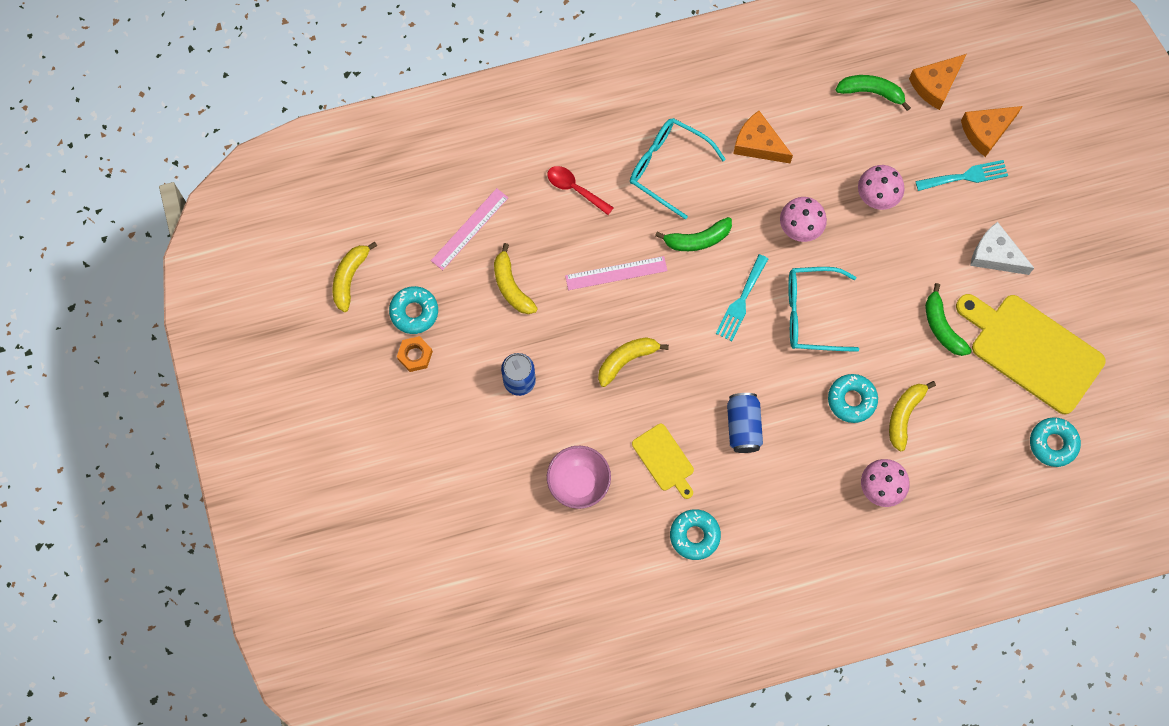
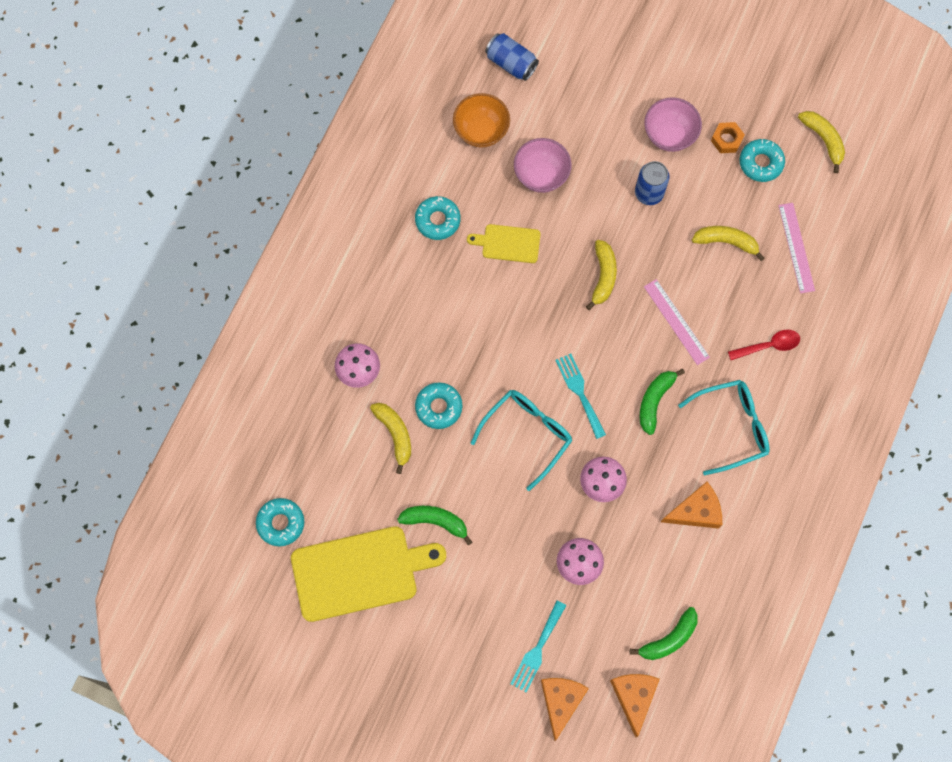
camera: 130 degrees right, 0 degrees up
pink ruler [565,256,667,290] -> pink ruler turned 60 degrees counterclockwise [644,279,710,365]
blue can [727,393,763,453] -> blue can moved to [485,33,539,81]
white cheese [970,222,1034,275] -> none
none -> orange bowl [453,93,510,147]
none -> pink bowl [644,97,702,152]

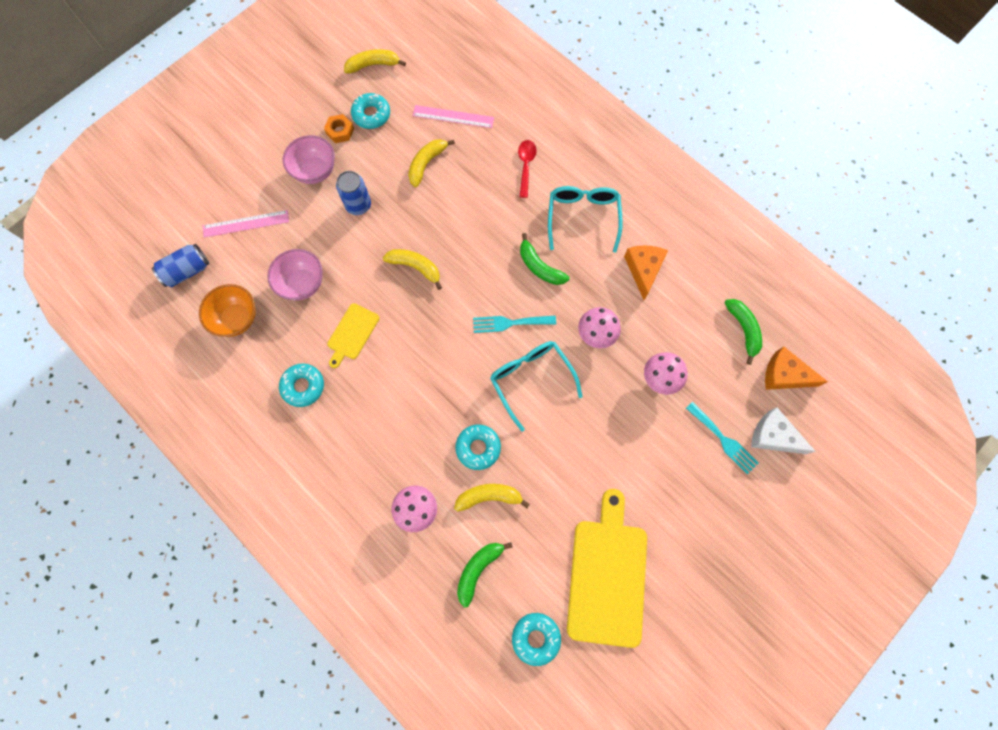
camera: 70 degrees left, 0 degrees up
green banana [397,506,472,545] -> green banana moved to [457,542,512,608]
orange cheese [541,678,589,741] -> white cheese [751,407,816,454]
pink ruler [644,279,710,365] -> pink ruler moved to [203,210,289,238]

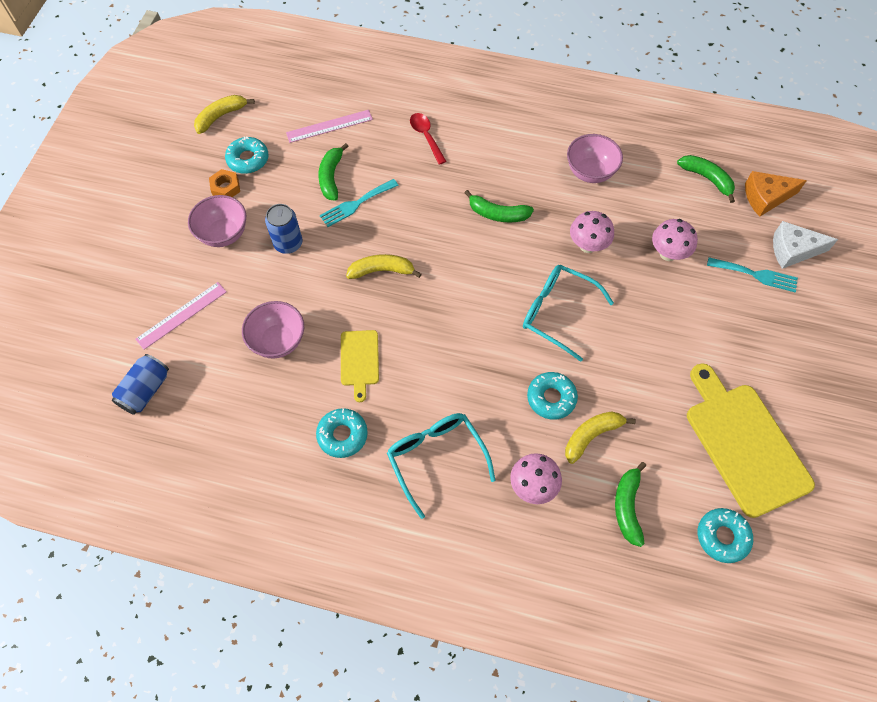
camera: 30 degrees left, 10 degrees down
orange bowl [199,284,256,337] -> none
yellow banana [408,139,455,187] -> green banana [318,143,349,201]
turquoise fork [473,316,556,333] -> turquoise fork moved to [320,179,399,227]
turquoise glasses [548,186,622,253] -> turquoise glasses moved to [387,413,495,519]
orange cheese [624,245,668,300] -> pink bowl [567,134,623,183]

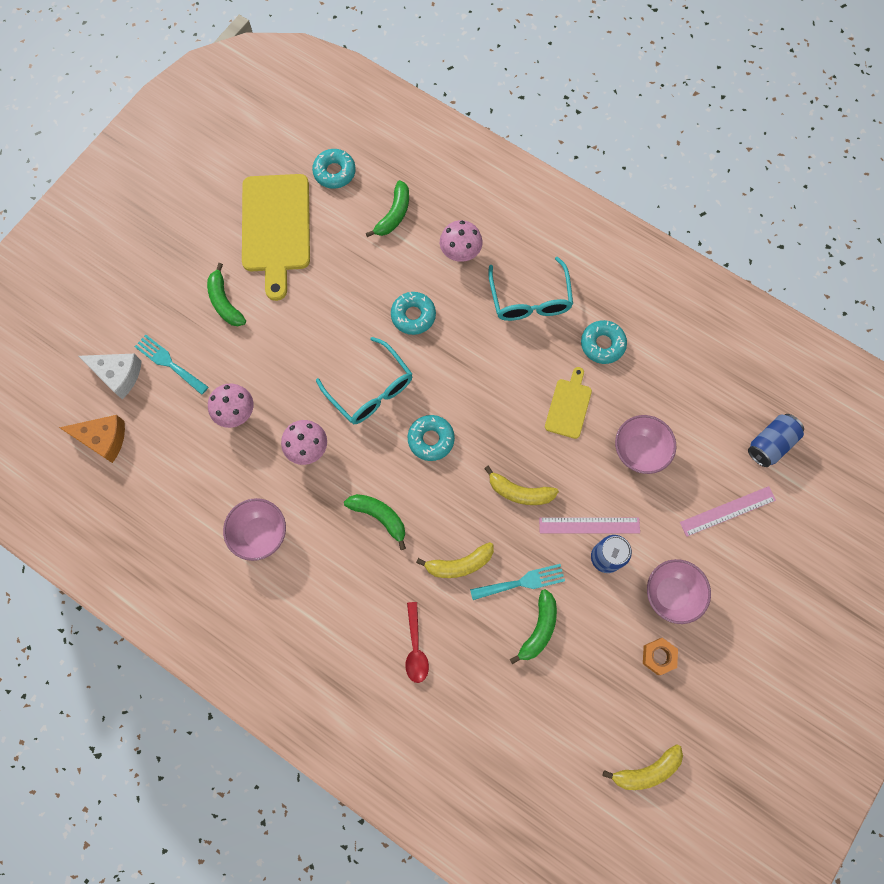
camera: 160 degrees left, 10 degrees up
turquoise donut [225,136,269,174] -> turquoise donut moved to [408,415,455,461]
pink ruler [286,110,373,143] -> pink ruler moved to [539,518,640,533]
yellow banana [565,412,636,464] -> yellow banana moved to [416,542,494,578]
green banana [677,155,735,203] -> green banana moved to [207,263,246,326]

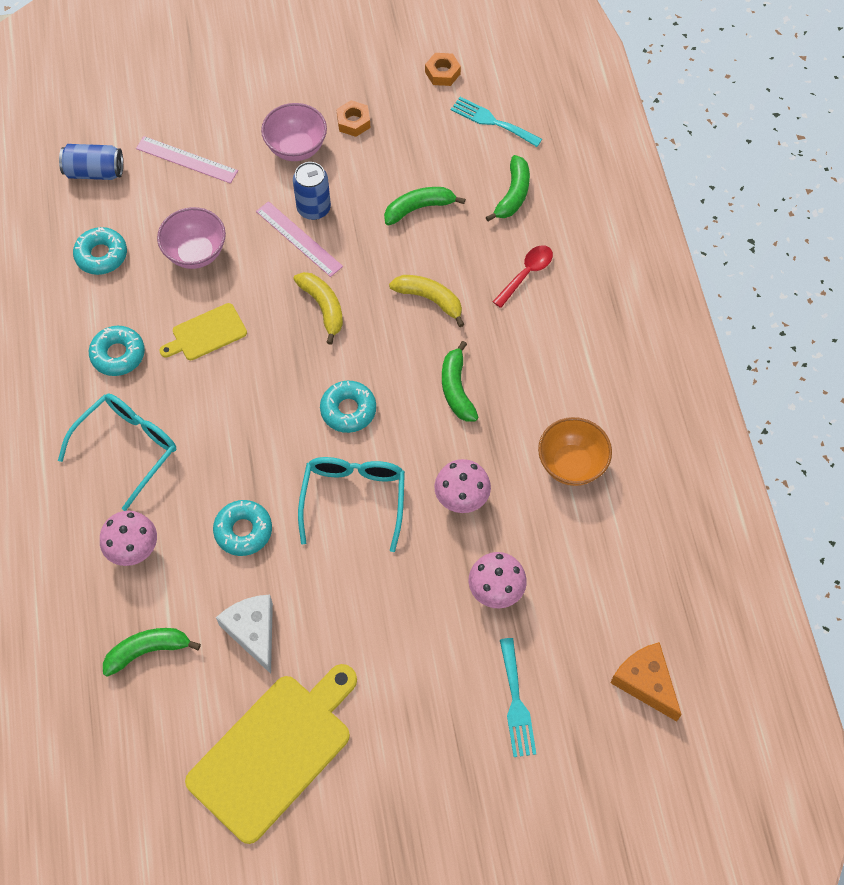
camera: 135 degrees left, 10 degrees down
white cheese [78,354,142,399] -> white cheese moved to [216,594,273,674]
green banana [207,263,246,326] -> green banana moved to [486,155,530,221]
pink bowl [223,498,286,561] -> orange bowl [538,417,612,486]
turquoise donut [312,149,356,189] -> turquoise donut moved to [73,227,127,275]
turquoise fork [470,564,565,600] -> turquoise fork moved to [451,97,542,147]
yellow banana [603,744,683,790] -> orange nut [425,53,461,86]

